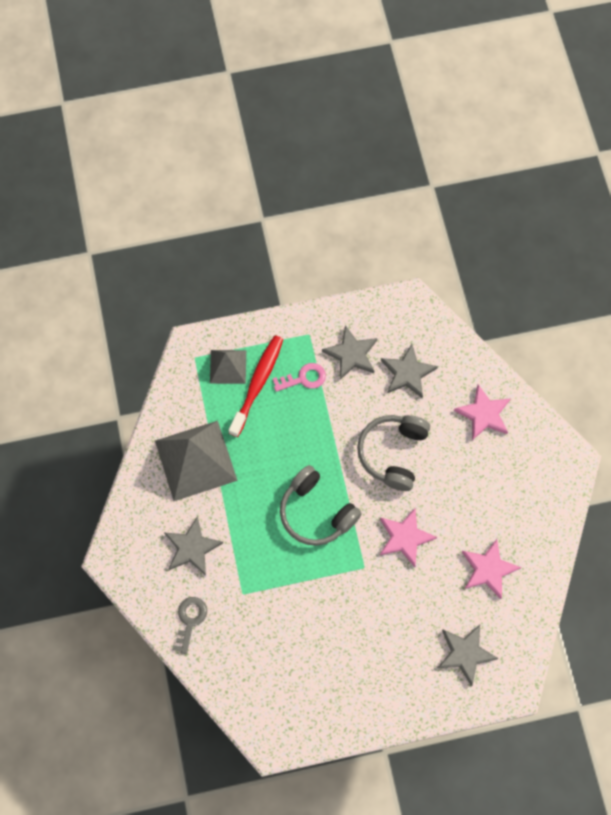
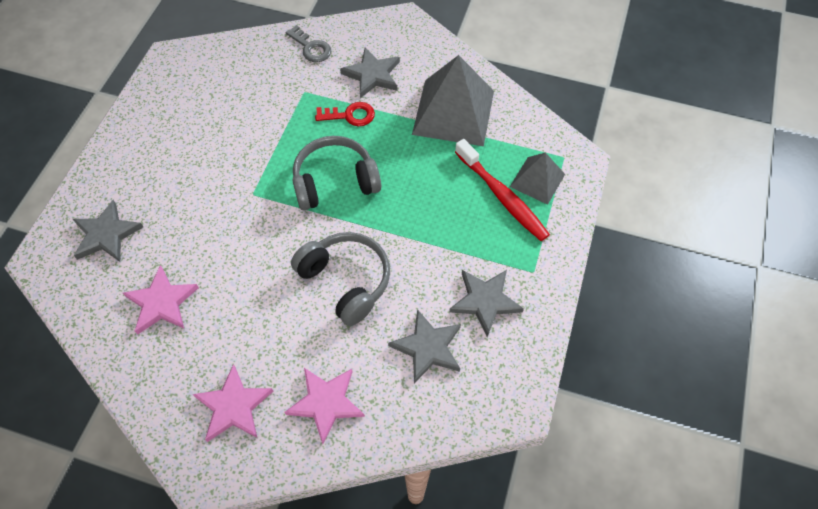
camera: 120 degrees right, 10 degrees down
pink key [273,363,326,392] -> none
pink star [380,508,437,567] -> pink star moved to [193,364,273,442]
none -> red key [315,102,375,126]

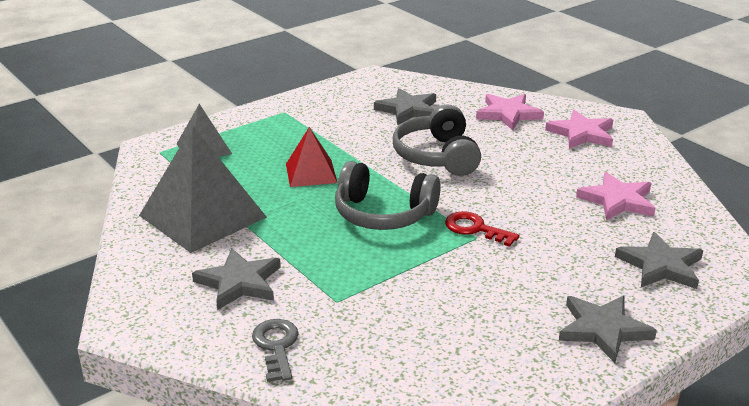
camera: 145 degrees left, 30 degrees down
red key [315,102,375,126] -> red key moved to [445,211,520,247]
grey star [449,270,524,337] -> grey star moved to [559,295,657,363]
red toothbrush [455,139,550,241] -> none
none -> red pyramid [286,127,337,187]

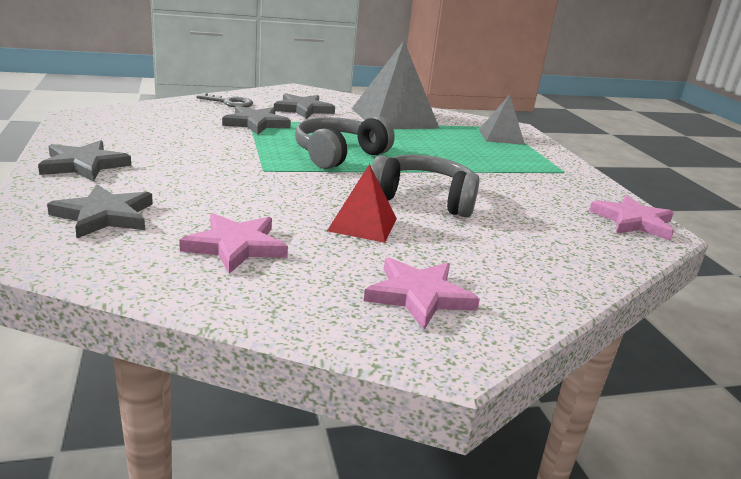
camera: 110 degrees right, 5 degrees down
red pyramid [286,127,337,187] -> red pyramid moved to [327,164,397,243]
grey star [374,88,436,125] -> grey star moved to [222,105,291,135]
red key [445,211,520,247] -> none
pink star [476,94,544,130] -> pink star moved to [589,195,674,241]

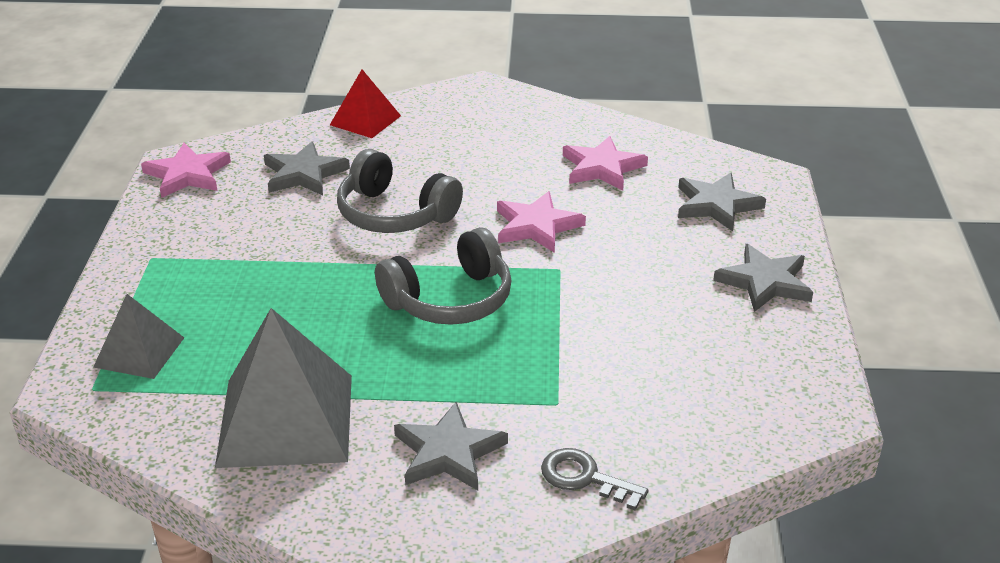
camera: 160 degrees left, 10 degrees up
grey star [222,105,291,135] -> grey star moved to [264,141,350,195]
red pyramid [327,164,397,243] -> red pyramid moved to [330,70,401,138]
pink star [364,257,480,330] -> pink star moved to [497,191,586,253]

